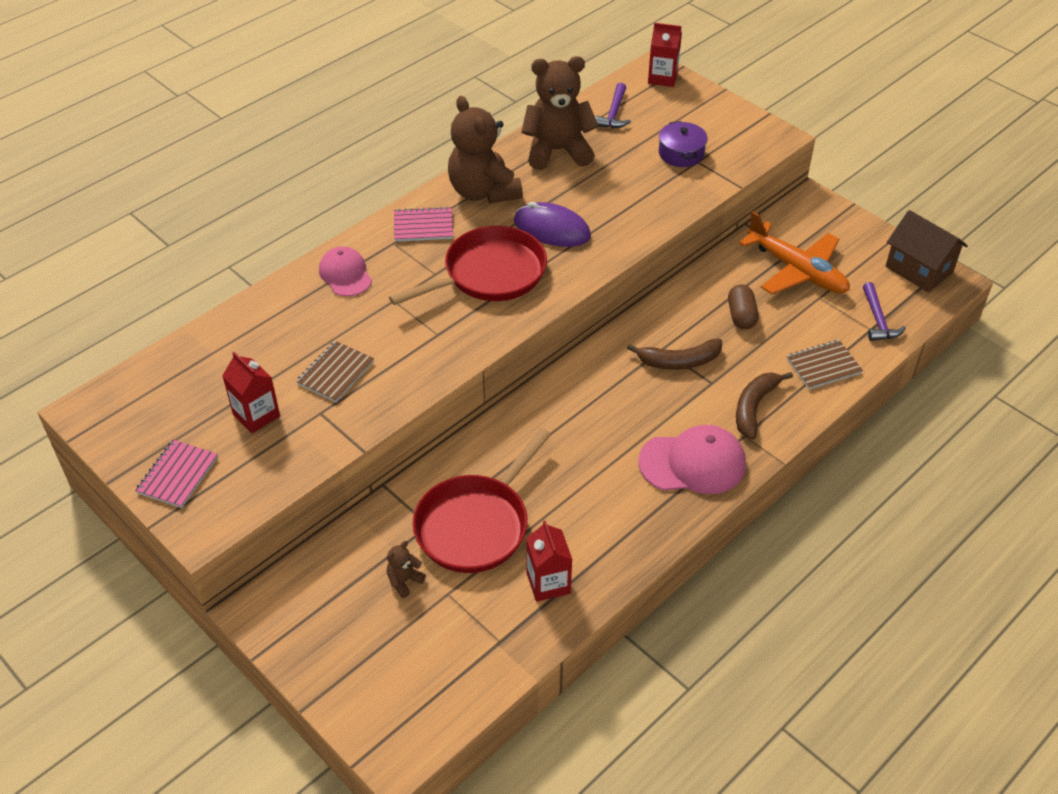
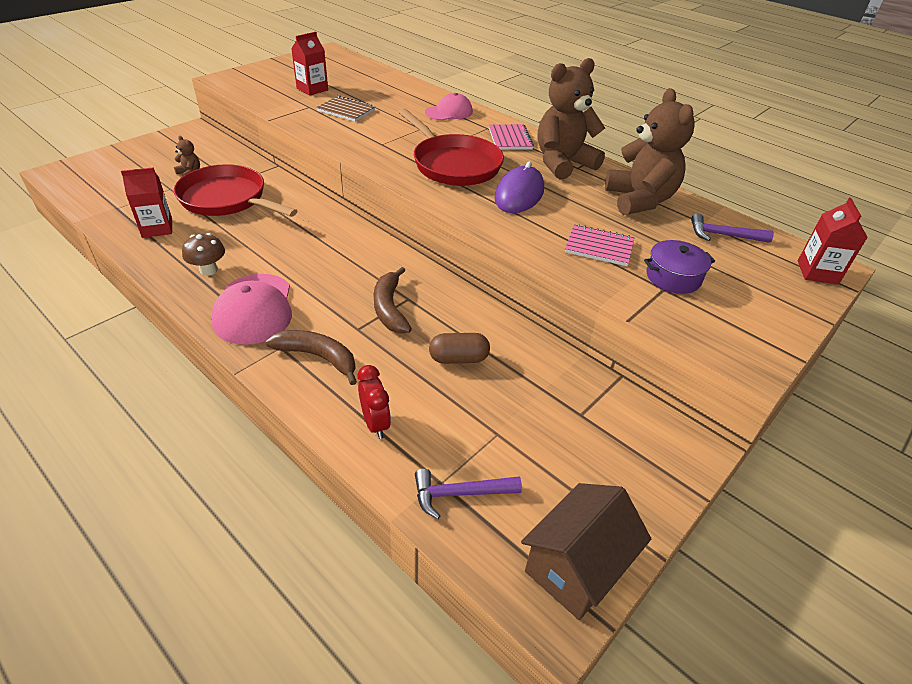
camera: 85 degrees right, 5 degrees down
pink notebook [135,440,218,508] -> pink notebook moved to [565,224,634,266]
orange plane [739,211,850,294] -> none
brown notebook [787,340,863,389] -> red clock [358,365,391,439]
none -> brown mushroom [182,233,225,276]

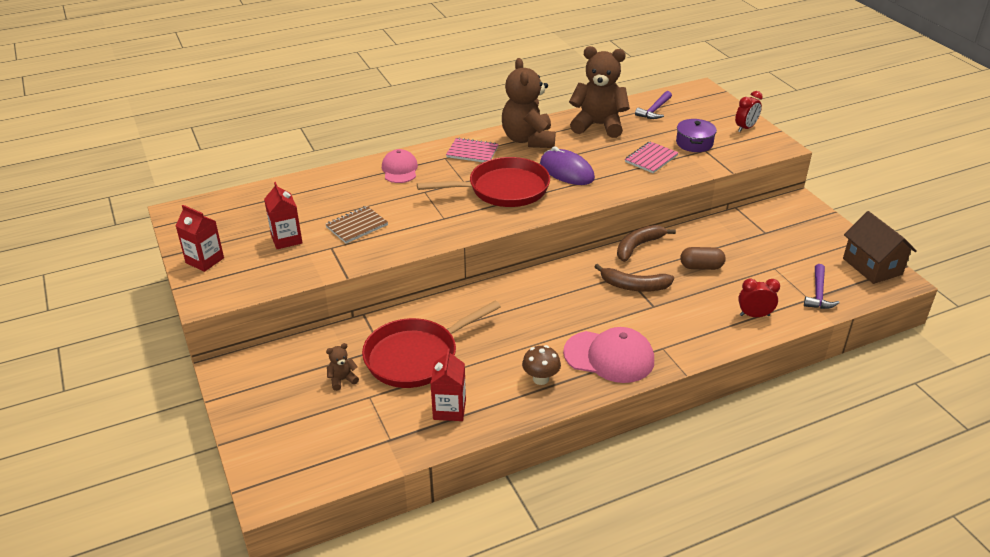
camera: 65 degrees left, 5 degrees down
brown banana [266,330,357,385] -> brown banana moved to [617,225,676,262]
brown capsule [429,333,490,364] -> brown capsule turned 75 degrees clockwise [680,247,726,270]
red carton [798,198,868,284] -> red carton moved to [176,205,224,272]
none -> red clock [735,91,763,132]

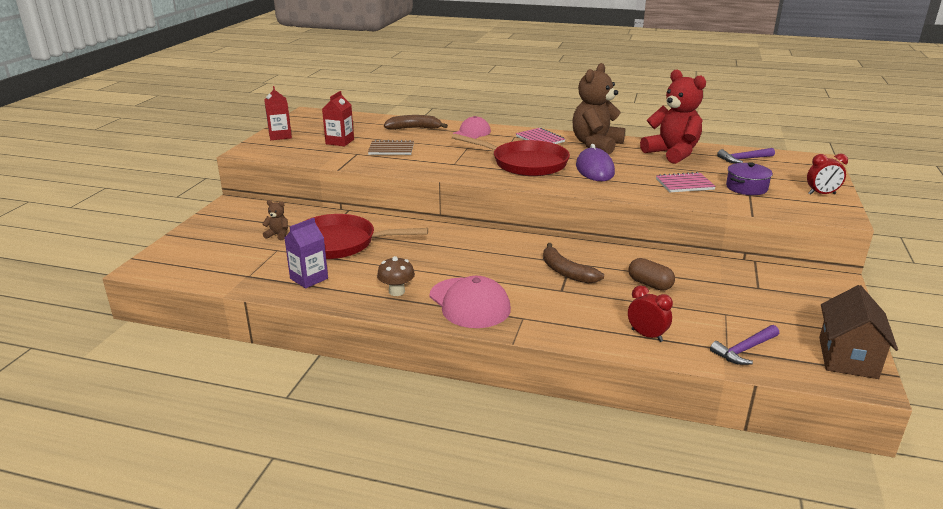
camera: 40 degrees right, 10 degrees down
red carton [430,349,466,421] -> purple carton [285,218,328,288]
brown teddy bear [569,46,630,138] -> red teddy bear [640,69,706,164]
brown banana [617,225,676,262] -> brown banana moved to [384,115,448,130]

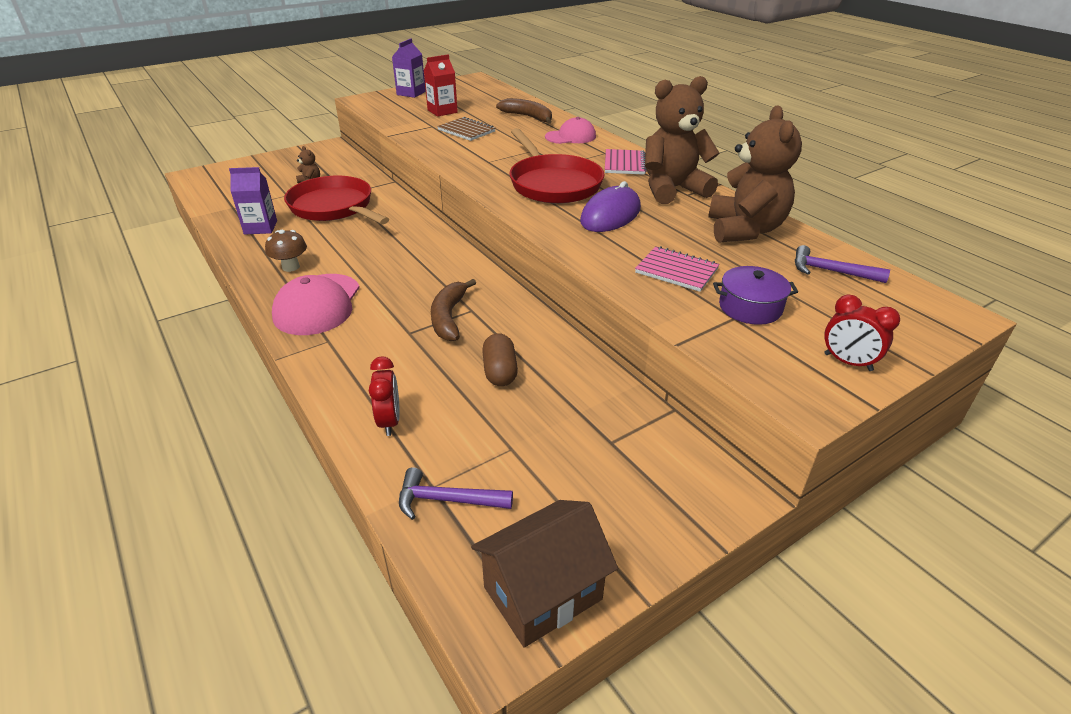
camera: 40 degrees right, 10 degrees up
red carton [264,86,292,140] -> purple carton [392,38,426,98]
red teddy bear [640,69,706,164] -> brown teddy bear [708,106,802,243]

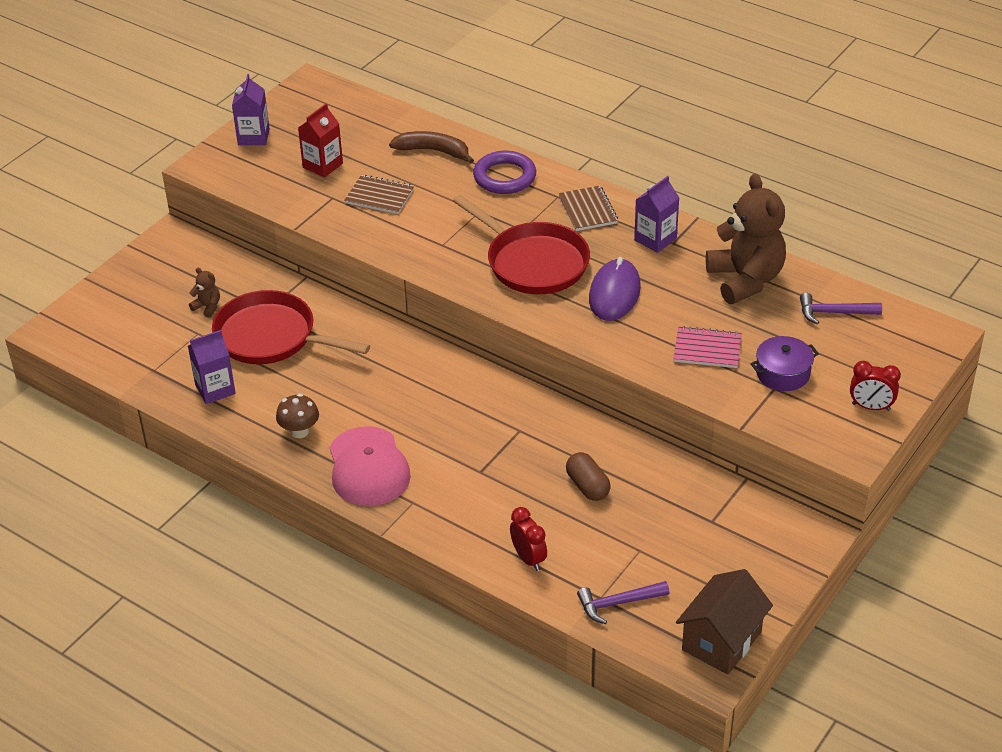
camera: 20 degrees left, 5 degrees up
brown banana [431,279,476,341] -> none
pink cap [545,117,596,144] -> purple ring [473,151,536,194]
pink notebook [605,149,647,175] -> brown notebook [559,186,618,231]
brown teddy bear [645,76,720,204] -> purple carton [634,176,679,253]

